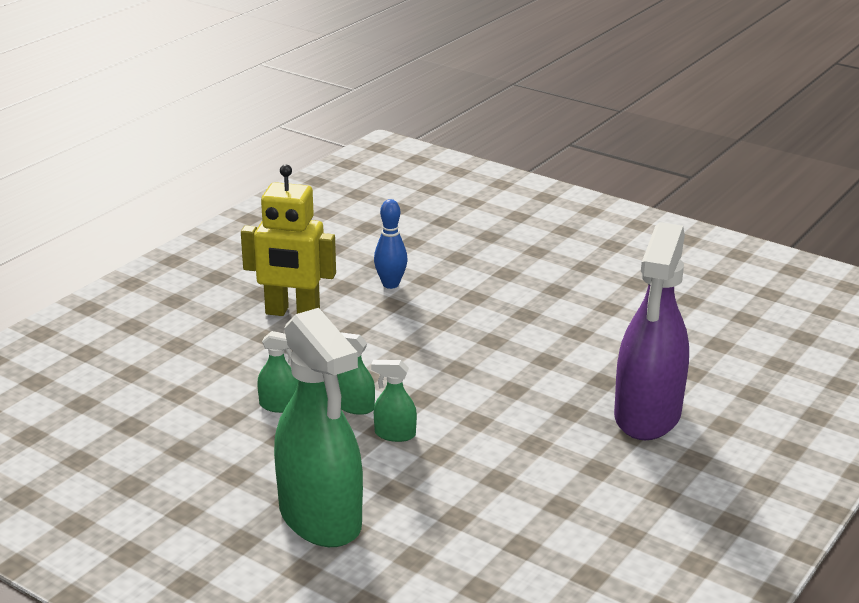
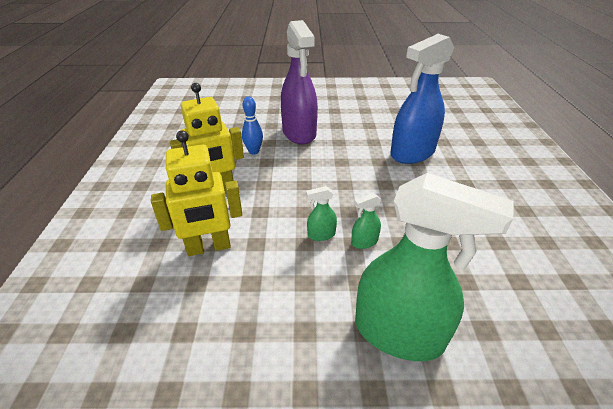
camera: 35 degrees left, 10 degrees up
green spray bottle [257,331,298,413] -> none
purple spray bottle [614,222,689,440] -> purple spray bottle moved to [281,20,318,144]
none -> yellow robot [151,130,242,256]
none -> blue spray bottle [390,34,454,164]

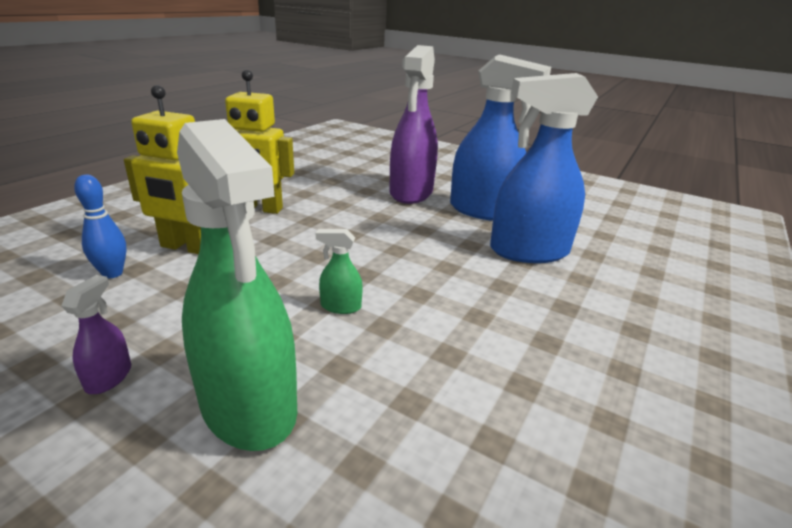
camera: 30 degrees right, 10 degrees down
blue bowling pin [242,97,263,154] -> blue bowling pin moved to [74,175,126,278]
green spray bottle [306,186,337,241] -> none
none -> purple spray bottle [61,275,131,394]
none -> blue spray bottle [450,55,551,221]

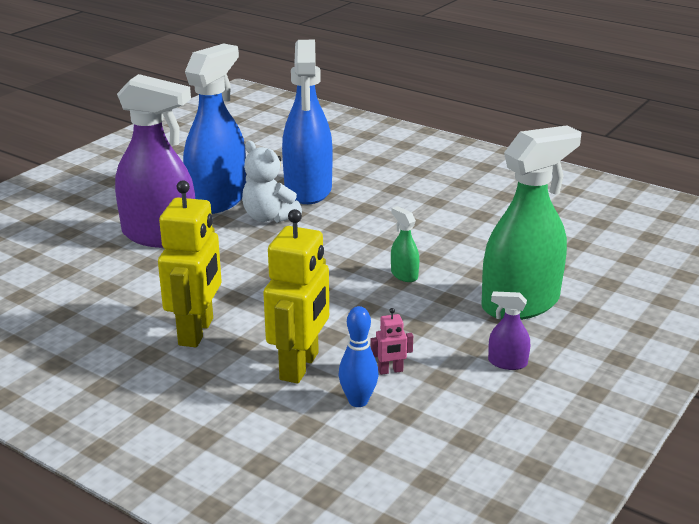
camera: 85 degrees left, 0 degrees up
green spray bottle [316,229,363,314] -> green spray bottle turned 135 degrees clockwise [391,206,419,282]
none -> white teddy bear [242,141,302,223]
none -> pink robot [371,308,413,375]

